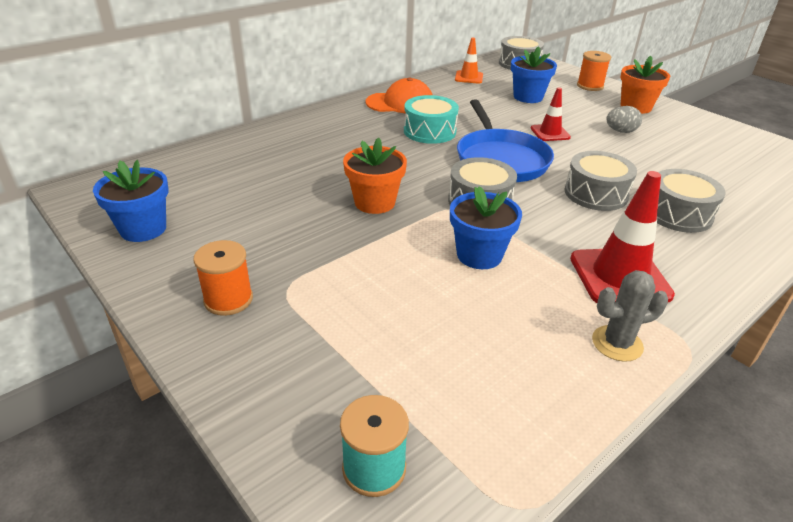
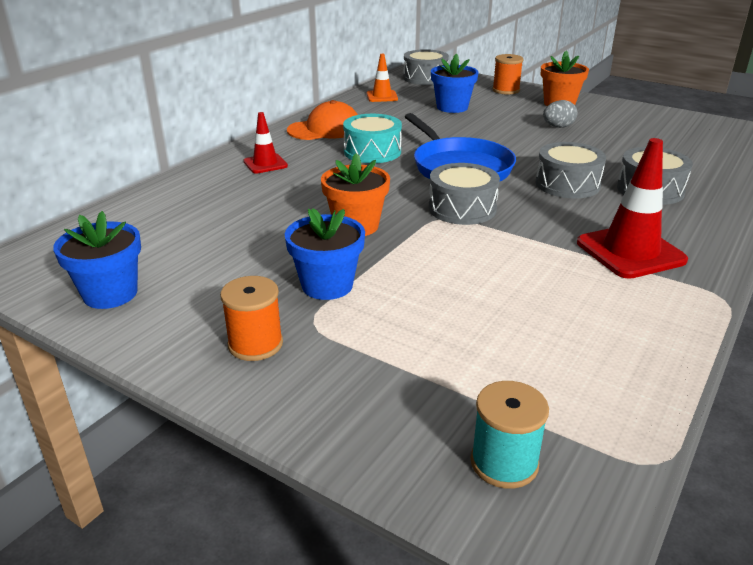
camera: 15 degrees left, 5 degrees down
blue flower pot [450,186,522,269] -> blue flower pot moved to [285,209,365,300]
red traffic cone [531,87,571,141] -> red traffic cone moved to [243,112,288,173]
grey cactus [592,270,668,362] -> none

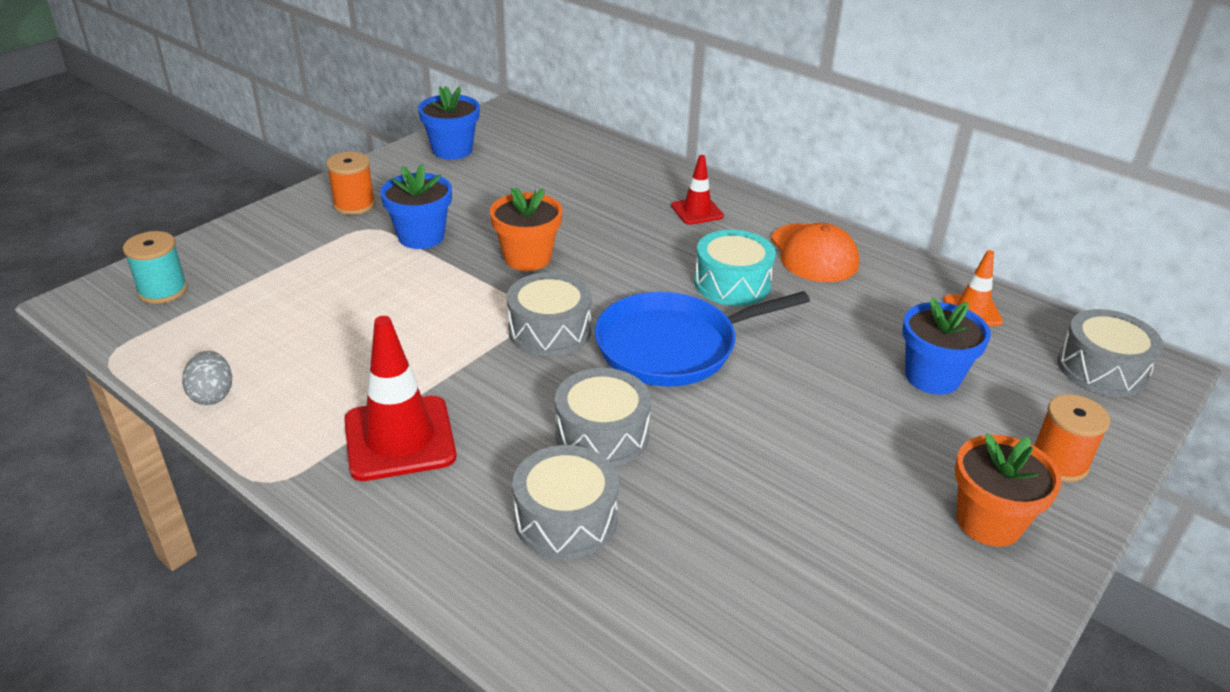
camera: 95 degrees right, 5 degrees up
grey egg [543,100,578,128] -> grey egg moved to [182,351,232,405]

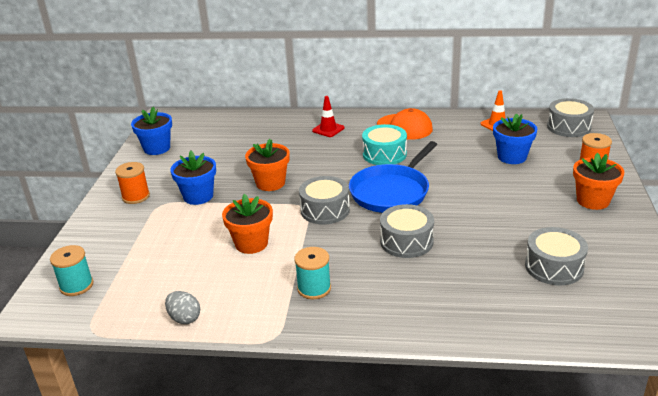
camera: 30 degrees left, 5 degrees down
red traffic cone [344,316,456,481] -> turquoise spool [294,247,331,299]
grey drum [512,445,619,559] -> grey drum moved to [525,227,588,286]
none -> orange flower pot [222,194,273,254]

